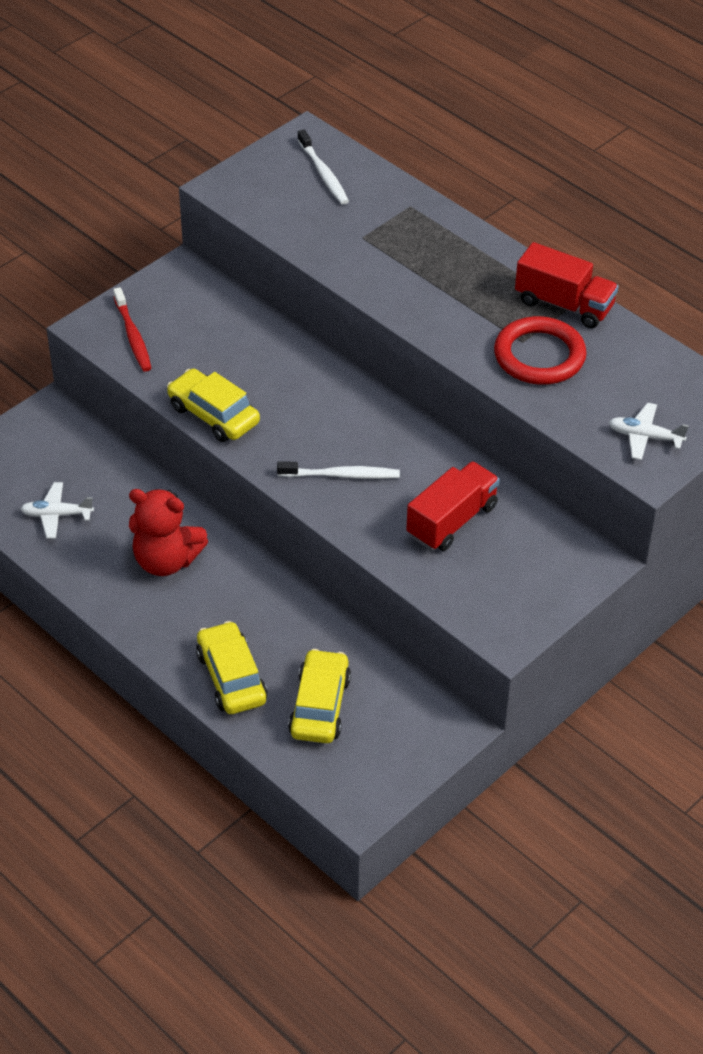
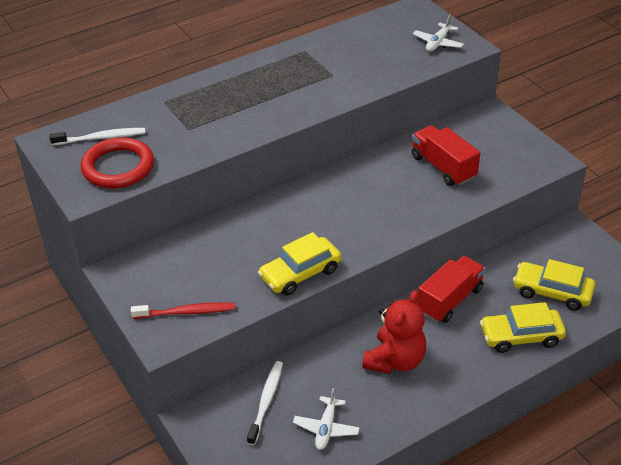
camera: 75 degrees left, 5 degrees down
white toothbrush [277,461,400,479] -> white toothbrush moved to [247,361,283,445]
red ring [494,316,587,385] -> red ring moved to [81,137,154,188]
red truck [515,242,619,328] -> red truck moved to [417,256,485,323]

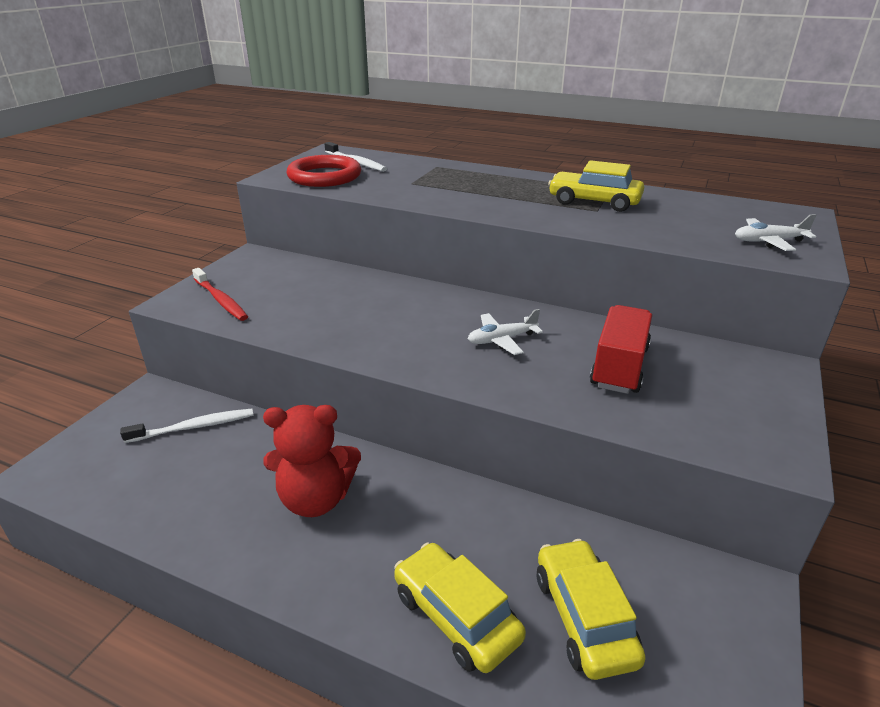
camera: 55 degrees right, 10 degrees down
yellow car [258,232,341,295] -> yellow car moved to [548,160,644,212]
white plane [293,388,360,450] -> white plane moved to [468,309,543,355]
red truck [417,256,485,323] -> none

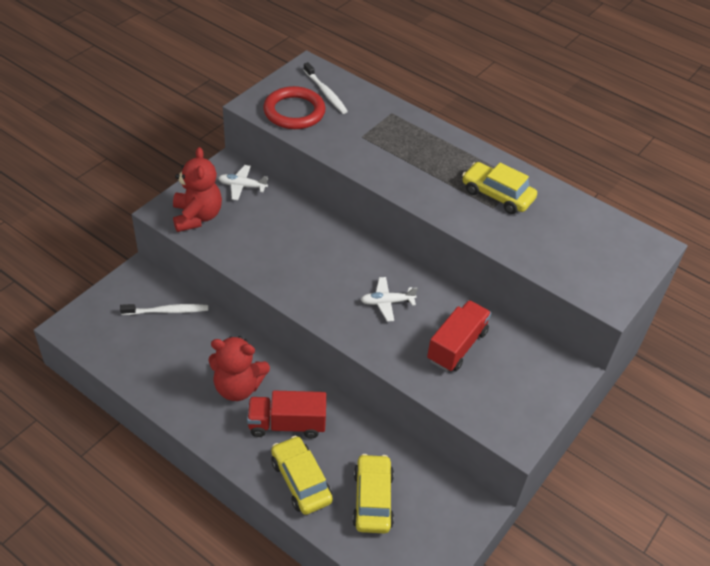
camera: 10 degrees right, 15 degrees up
red toothbrush [192,268,248,321] -> red teddy bear [173,147,222,232]
white plane [735,214,816,251] -> white plane moved to [218,165,268,200]
none -> red truck [247,391,326,438]

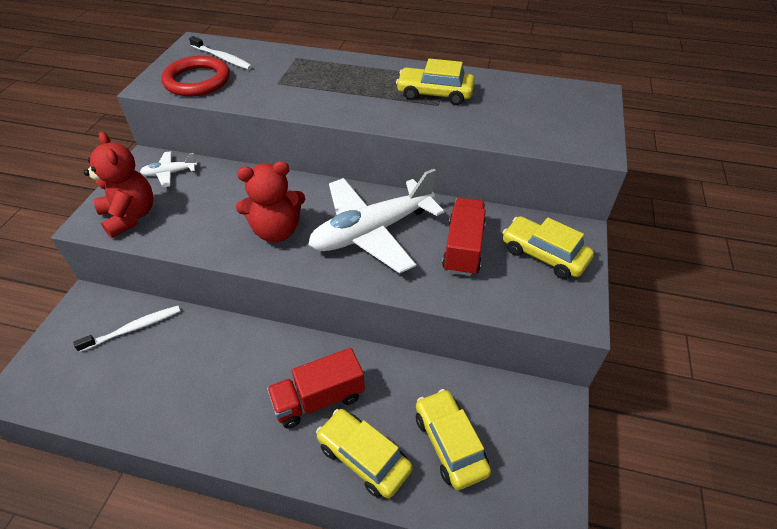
camera: 20 degrees left, 0 degrees up
red teddy bear [208,336,270,401] -> red teddy bear moved to [236,161,305,243]
white plane [361,277,418,322] -> white plane [308,169,444,274], size x2.29
none -> yellow car [502,216,594,279]

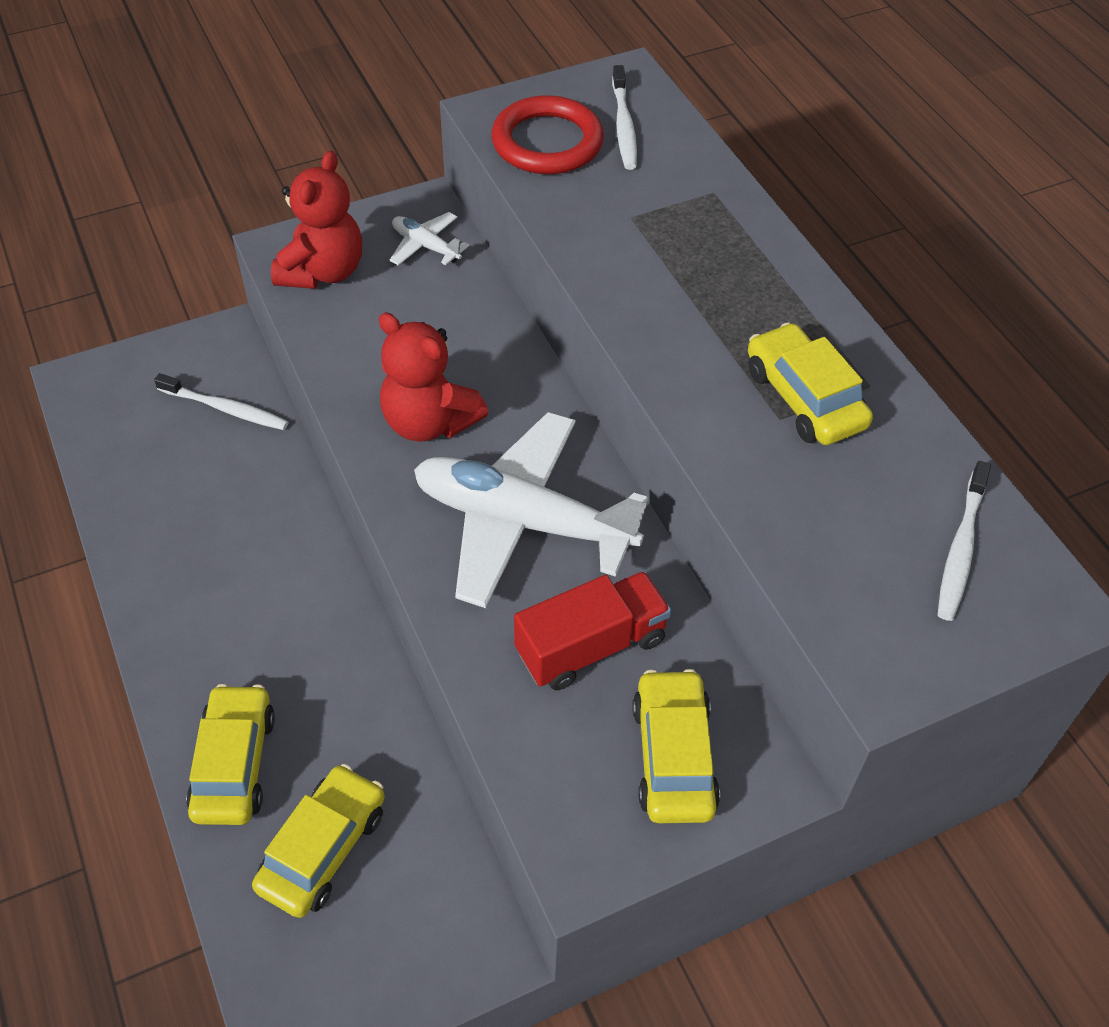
camera: 50 degrees right, 5 degrees up
red truck [267,348,365,429] -> none
none -> white toothbrush [938,461,991,621]

